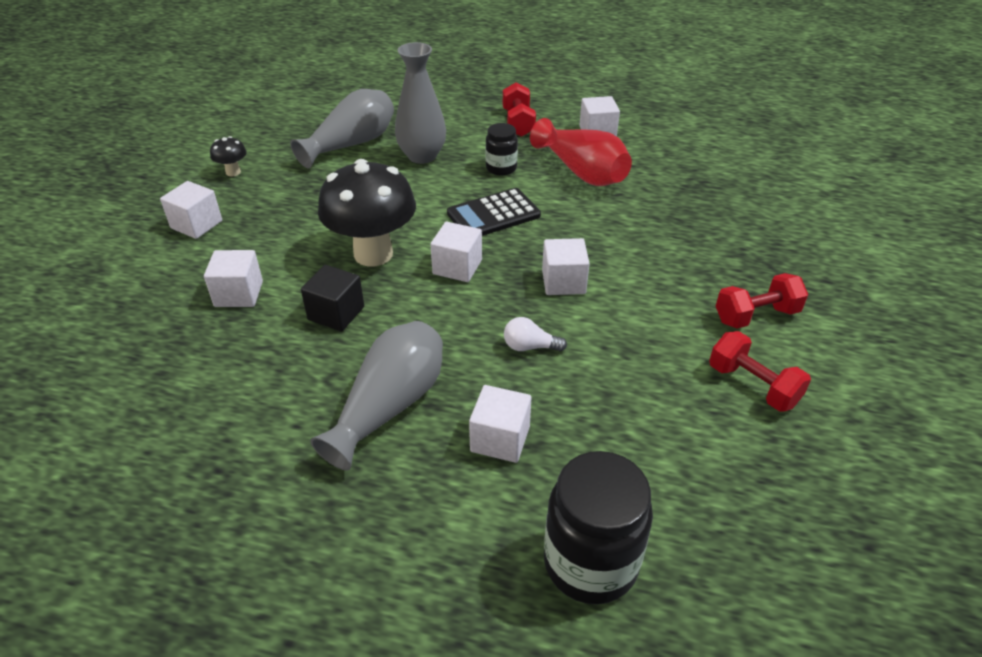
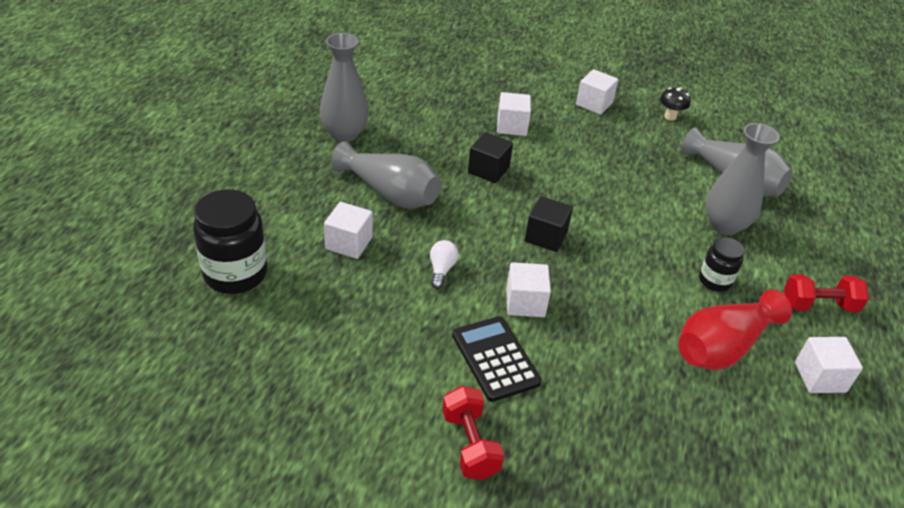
camera: 90 degrees right, 0 degrees up
black mushroom [318,159,416,266] -> none
white cube [430,222,482,282] -> black cube [525,196,573,252]
black calculator [447,188,541,236] -> black calculator moved to [452,316,542,402]
red dumbbell [709,331,811,412] -> none
none -> grey vase [320,33,369,142]

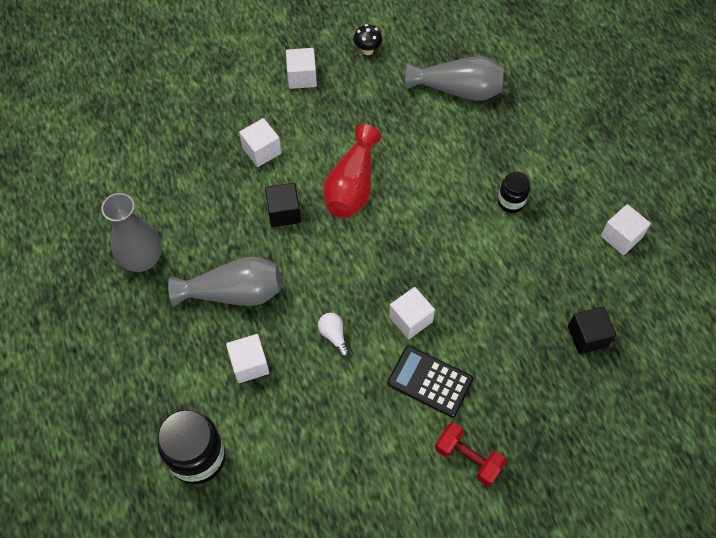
camera: 35 degrees left, 20 degrees up
black cube [525,196,573,252] -> black cube moved to [568,306,616,354]
red vase [678,289,792,370] -> red vase moved to [323,124,381,218]
grey vase [705,123,780,235] -> none
red dumbbell [784,274,869,312] -> none

